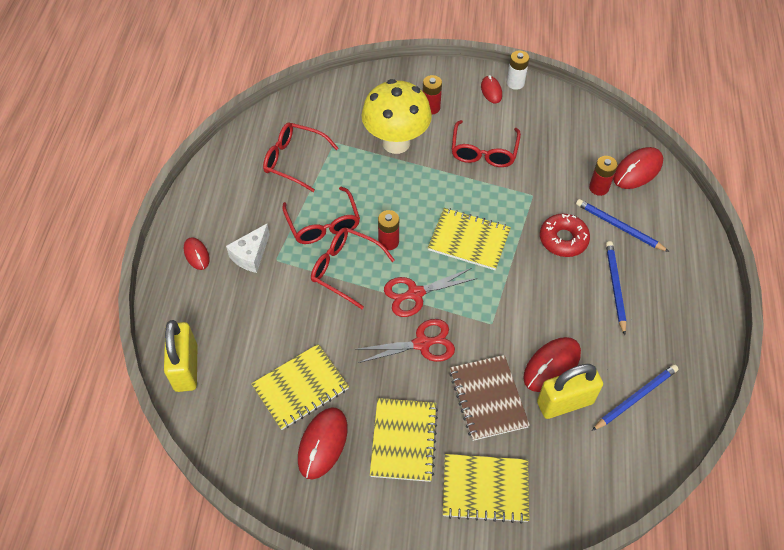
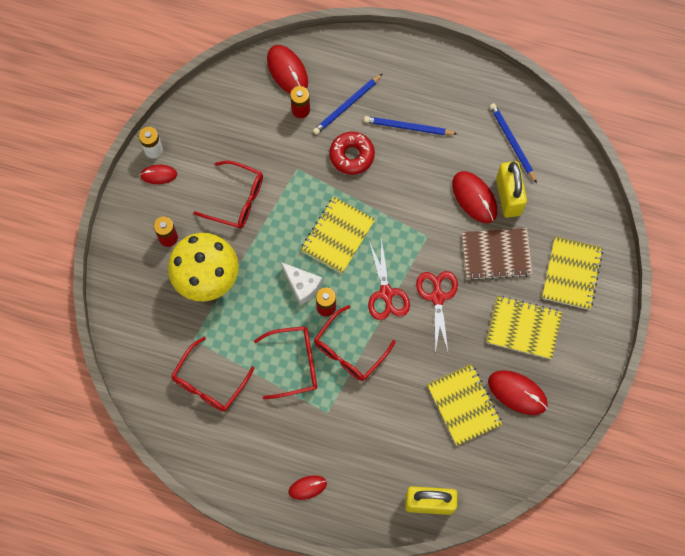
camera: 80 degrees left, 15 degrees up
white cheese [226,224,270,273] -> white cheese moved to [281,262,323,305]

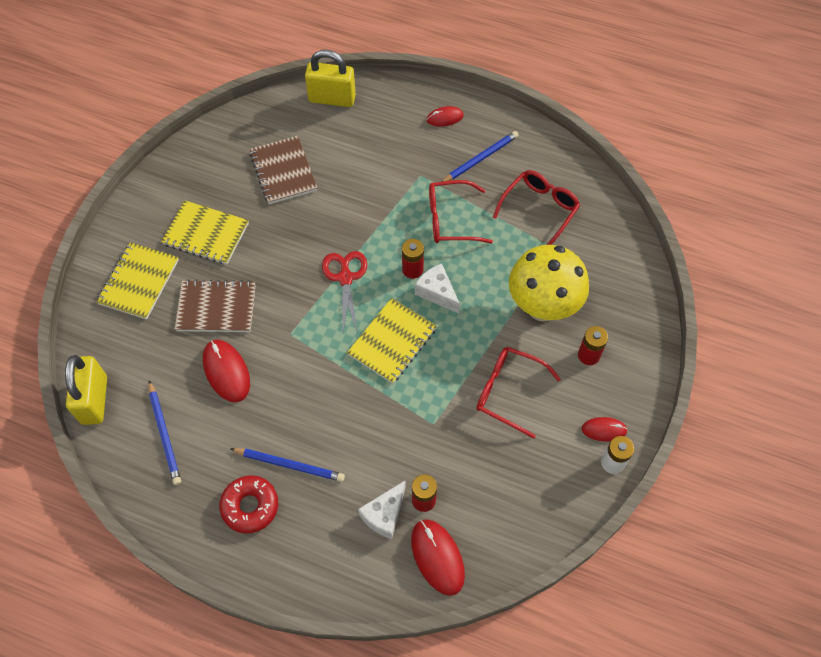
camera: 175 degrees left, 10 degrees down
blue pencil [313,74,382,135] -> blue pencil moved to [442,131,519,182]
red glasses [314,305,396,381] -> none
red donut [329,132,375,175] -> red donut moved to [219,475,278,534]
red scissors [416,271,458,353] -> none
yellow notebook [427,364,502,446] -> brown notebook [250,136,317,204]
red mouse [488,370,548,415] -> none
yellow padlock [496,161,527,218] -> yellow padlock moved to [65,355,107,425]
none -> white cheese [358,480,406,539]

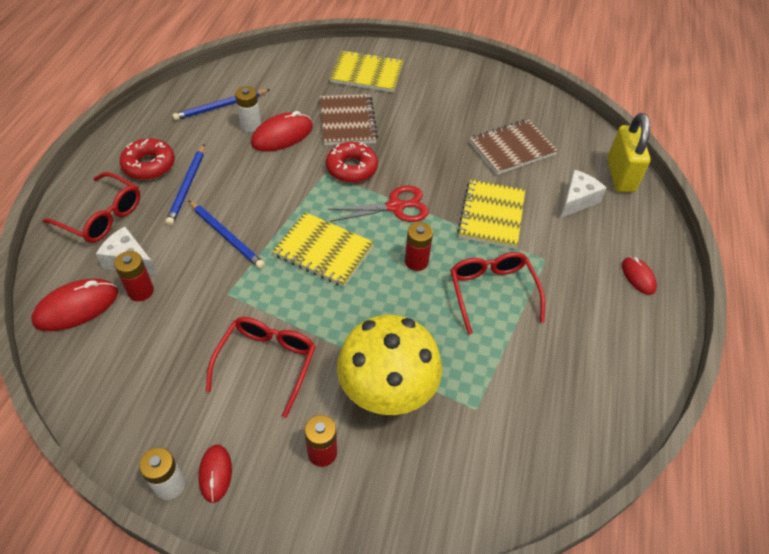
camera: 80 degrees right, 10 degrees down
yellow padlock [65,355,107,425] -> none
yellow notebook [161,200,249,264] -> yellow notebook moved to [457,179,525,249]
white cheese [415,264,460,313] -> white cheese moved to [560,170,606,218]
blue pencil [442,131,519,182] -> blue pencil moved to [188,200,265,269]
red glasses [493,170,580,245] -> red glasses moved to [43,172,140,243]
none -> white battery [235,86,261,132]
none -> red donut [326,142,378,183]

